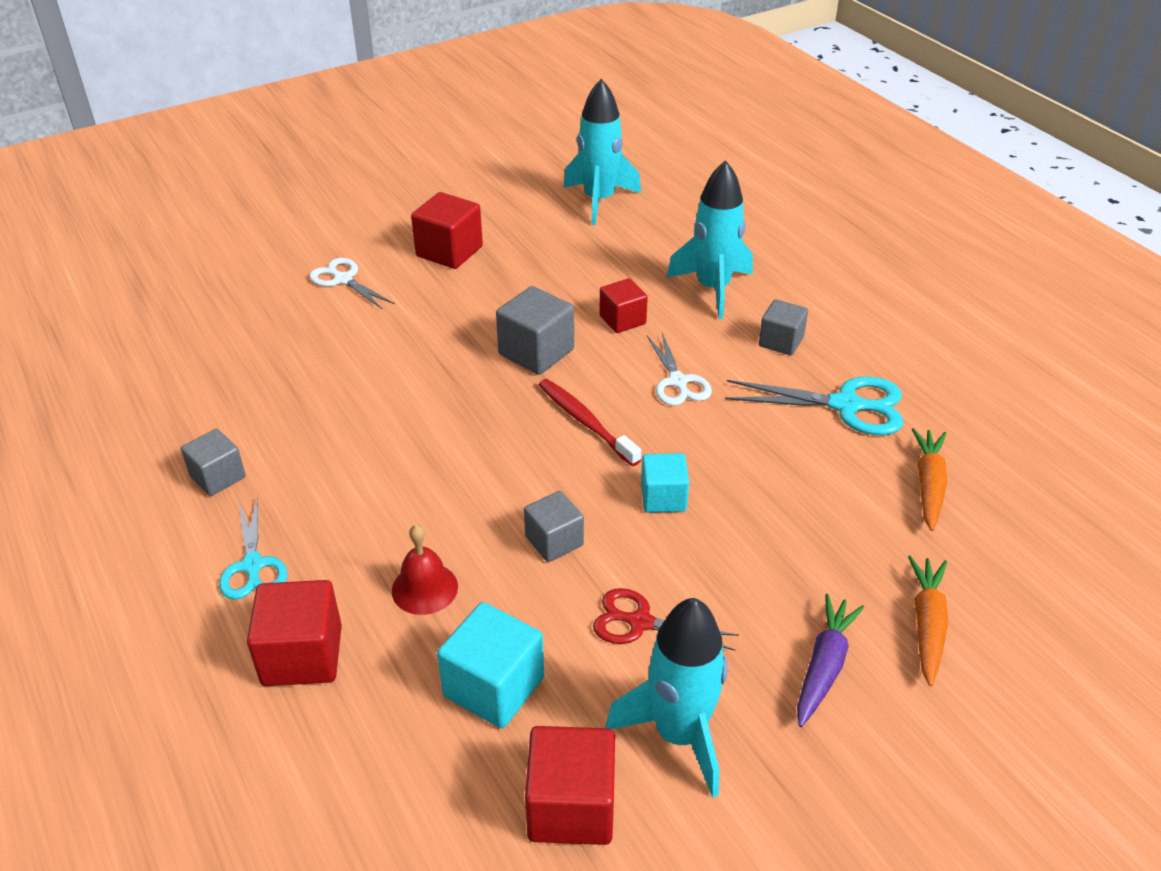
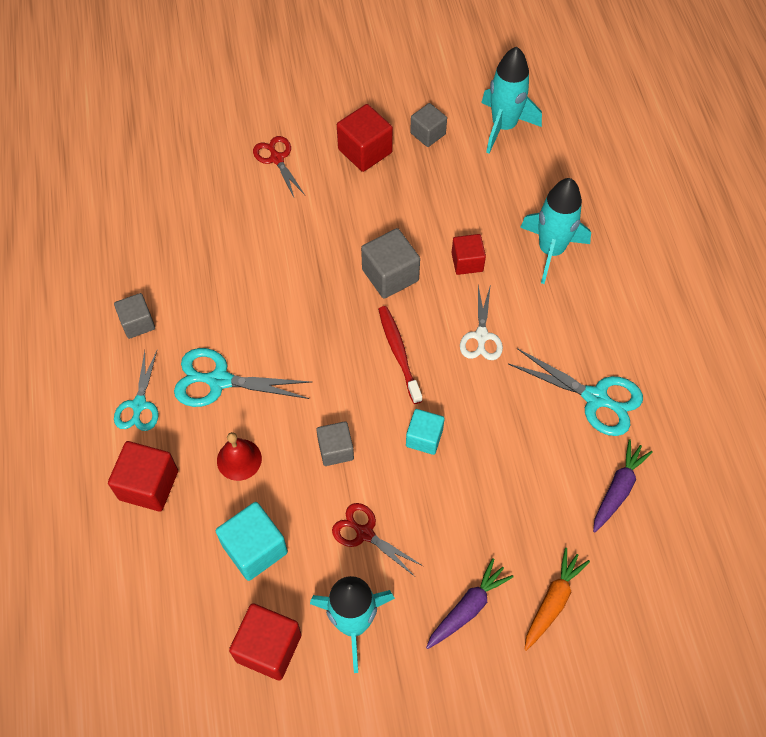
camera: 20 degrees right, 20 degrees up
white scissors [309,258,395,310] -> red scissors [253,136,305,197]
grey cube [759,299,808,356] -> grey cube moved to [410,103,447,147]
orange carrot [911,428,947,531] -> purple carrot [593,439,653,532]
none -> turquoise scissors [174,348,311,407]

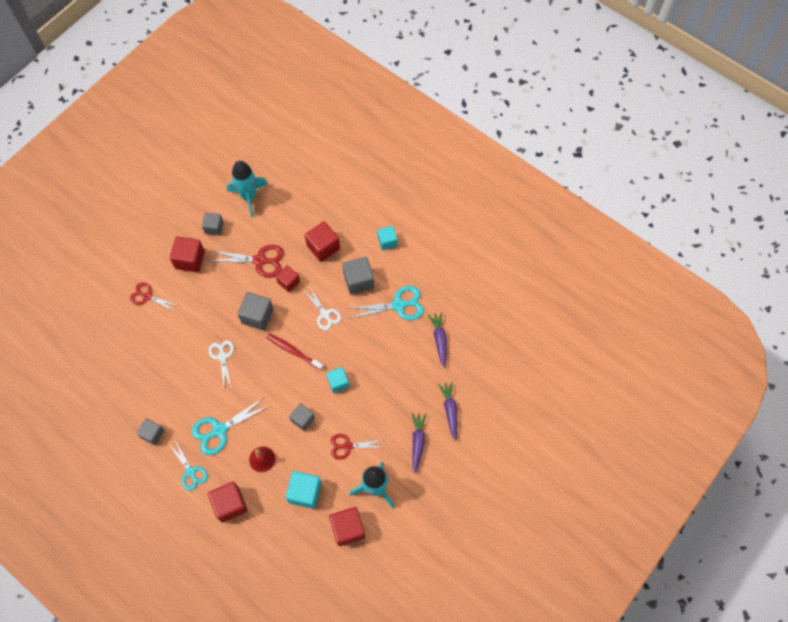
camera: 40 degrees left, 5 degrees up
turquoise rocket [520,178,591,284] -> red cube [305,221,340,262]
orange carrot [524,548,590,651] -> purple carrot [438,382,457,441]
none -> red scissors [208,245,284,278]
none -> white scissors [209,340,234,388]
none -> grey cube [342,257,374,295]
none -> turquoise cube [377,226,398,250]

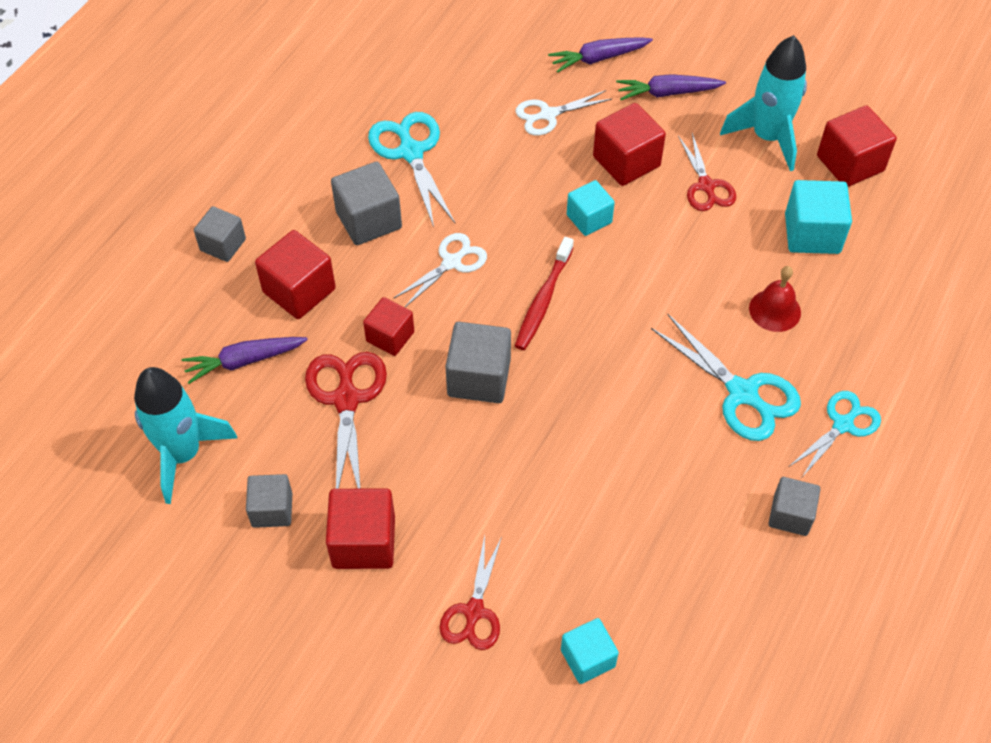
camera: 100 degrees left, 10 degrees down
red cube [208,482,247,523] -> red cube moved to [593,103,666,186]
white scissors [209,340,234,388] -> white scissors moved to [516,90,612,135]
grey cube [289,403,315,431] -> grey cube moved to [194,206,246,262]
turquoise cube [377,226,398,250] -> turquoise cube moved to [561,618,619,684]
purple carrot [428,312,447,368] -> purple carrot moved to [182,337,308,384]

